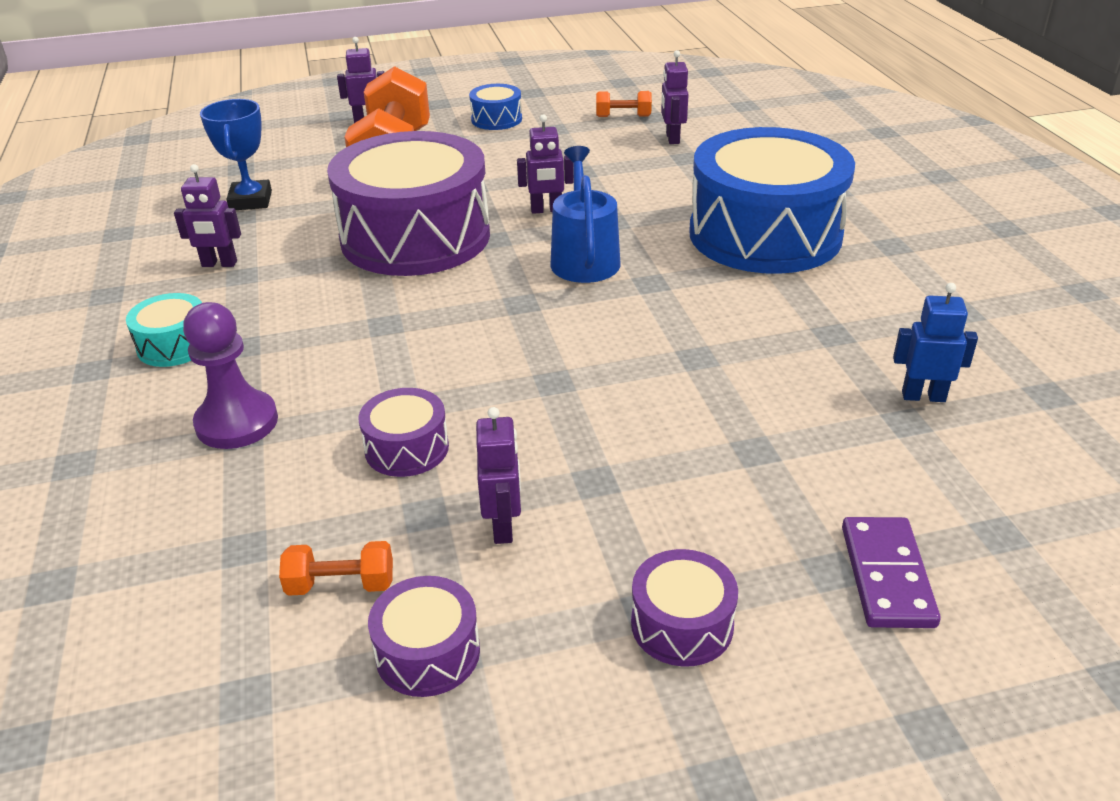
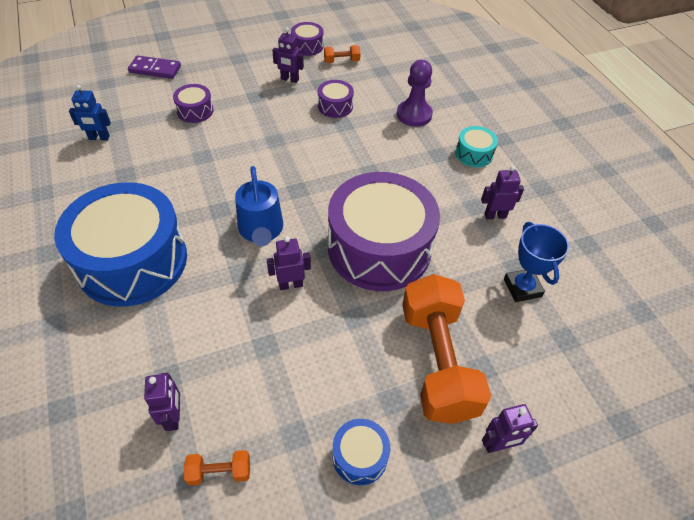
camera: 170 degrees right, 15 degrees up
purple robot [476,407,521,544] -> purple robot turned 60 degrees counterclockwise [272,28,304,83]
purple drum [631,549,738,667] -> purple drum moved to [173,84,213,123]
purple domino [842,517,941,628] -> purple domino turned 75 degrees counterclockwise [128,55,181,79]

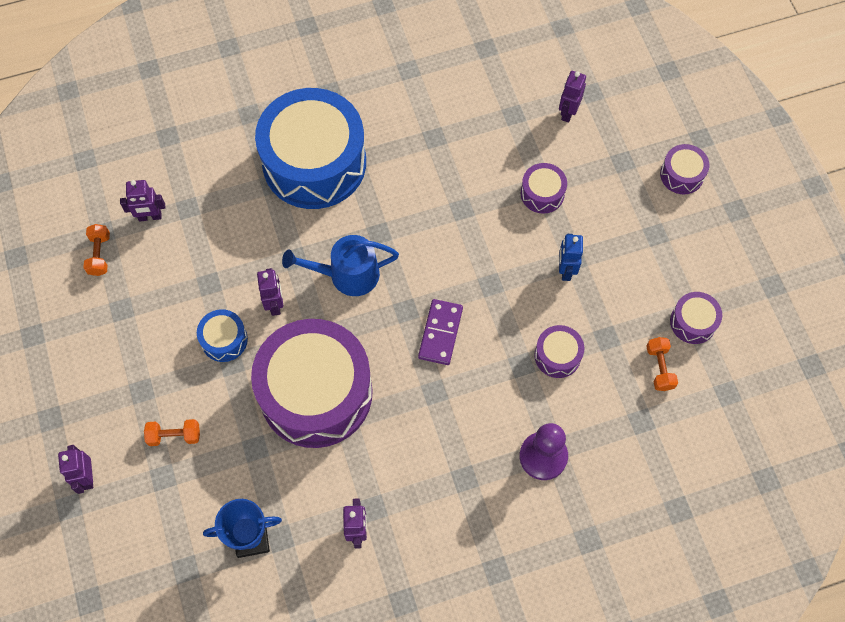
camera: 95 degrees right, 15 degrees up
blue robot [69,85,111,140] -> blue robot moved to [559,234,583,281]
purple domino [128,55,181,79] -> purple domino moved to [418,299,463,365]
purple robot [272,28,304,83] -> purple robot moved to [559,71,586,123]
blue drum [332,419,390,485] -> blue drum moved to [197,309,248,362]
orange dumbbell [402,274,491,424] -> orange dumbbell [144,419,200,446], size x0.40
turquoise drum [455,126,498,167] -> none
none -> purple drum [660,144,709,194]

